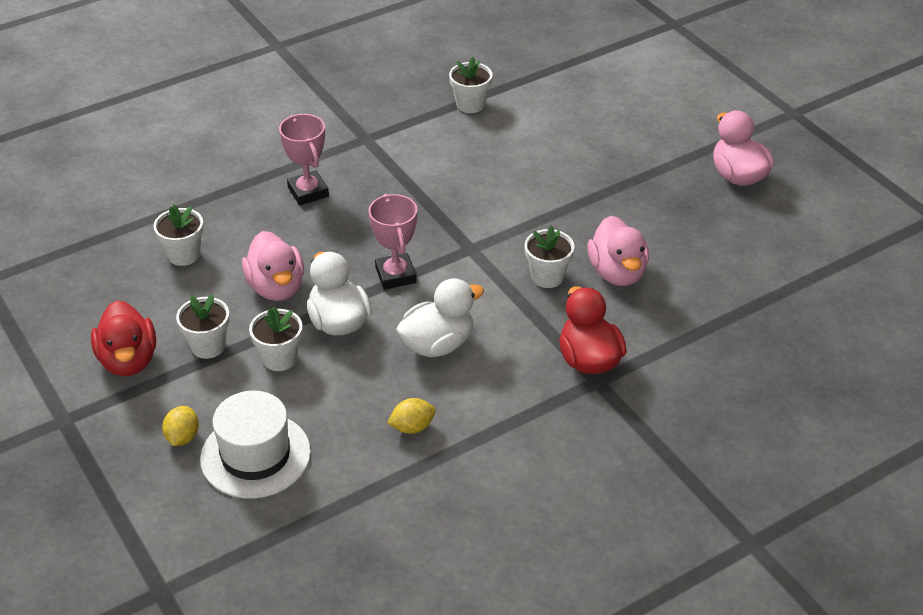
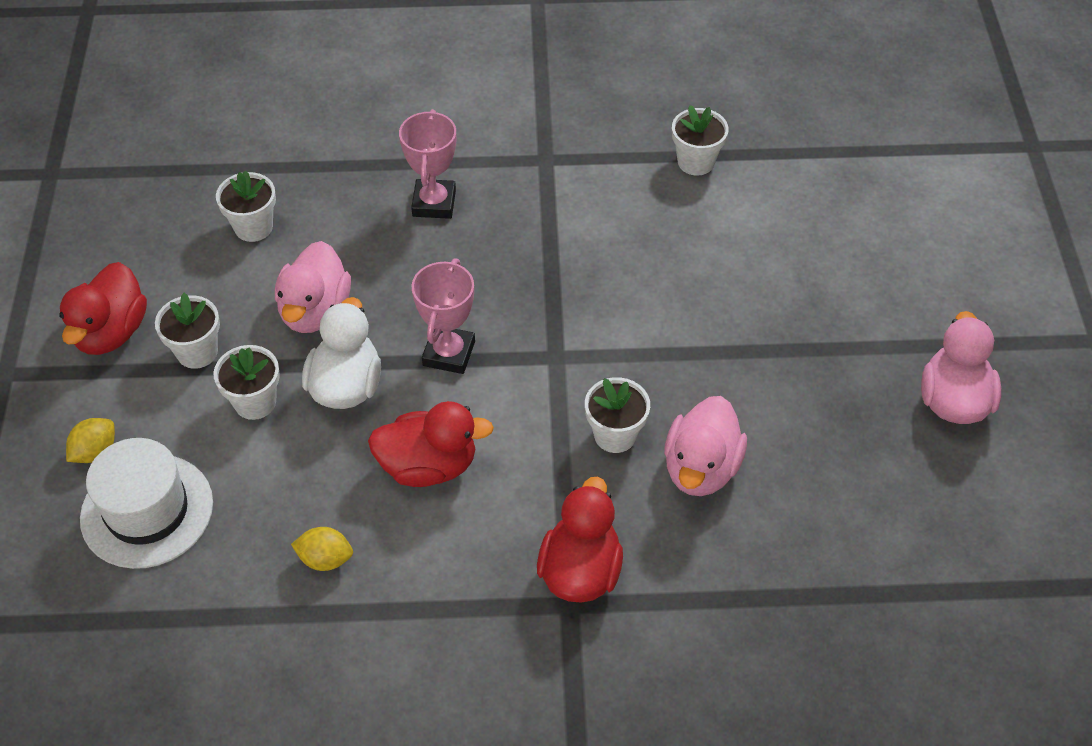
camera: 30 degrees right, 10 degrees up
white duck [396,278,484,357] -> red duck [368,401,494,487]

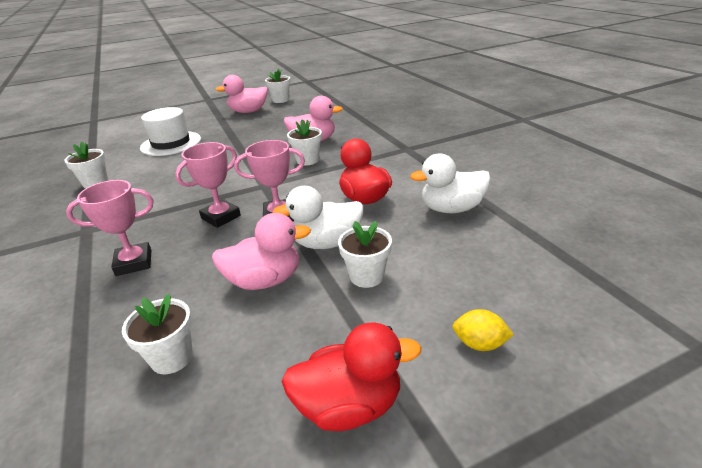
camera: 110 degrees left, 20 degrees down
white hat [80,438,213,569] -> white hat moved to [140,107,201,156]
white flower pot [155,293,220,369] -> white flower pot moved to [265,69,290,103]
yellow lemon [291,527,353,571] -> white duck [410,153,491,213]
red duck [537,477,623,603] -> none
none -> pink trophy [175,142,241,228]

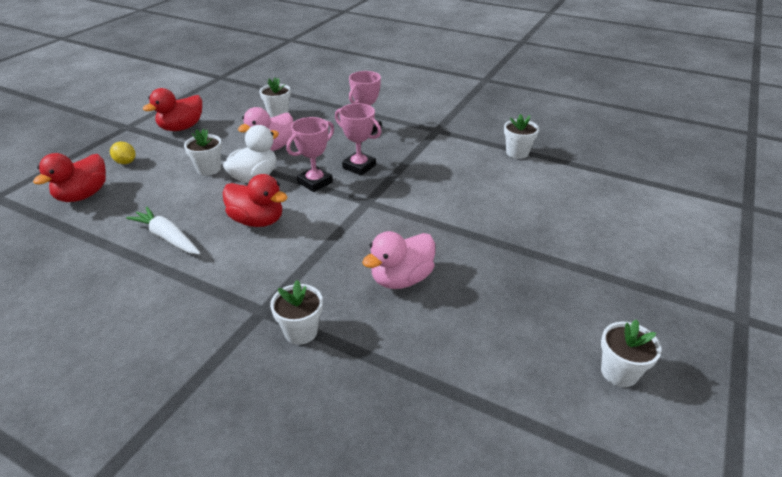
camera: 140 degrees right, 5 degrees up
white hat [140,107,201,156] -> none
pink trophy [175,142,241,228] -> pink trophy turned 60 degrees counterclockwise [335,103,381,176]
pink duck [216,75,268,113] -> none
white flower pot [287,119,322,166] -> white flower pot moved to [270,280,323,345]
white duck [410,153,491,213] -> white carrot [126,207,201,255]
yellow lemon [453,309,514,351] -> yellow lemon turned 60 degrees clockwise [110,142,136,164]
none -> red duck [33,153,106,202]

